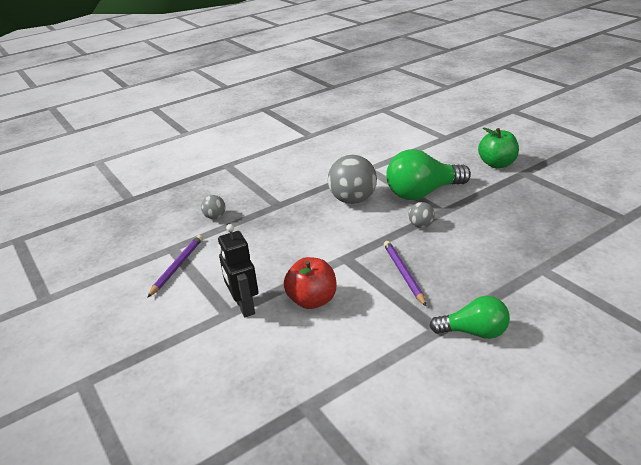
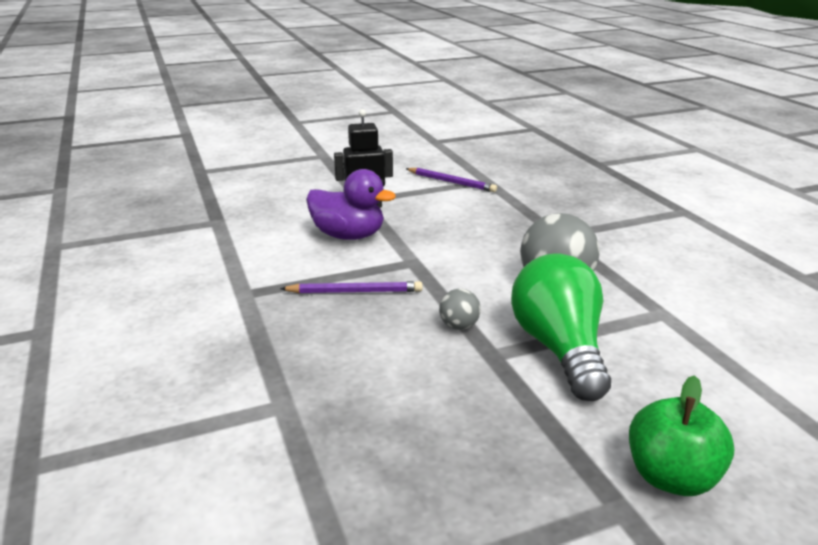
camera: 100 degrees right, 5 degrees down
grey ball [201,195,226,219] -> none
red apple [283,257,336,309] -> purple duck [306,169,396,240]
green light bulb [429,296,510,339] -> none

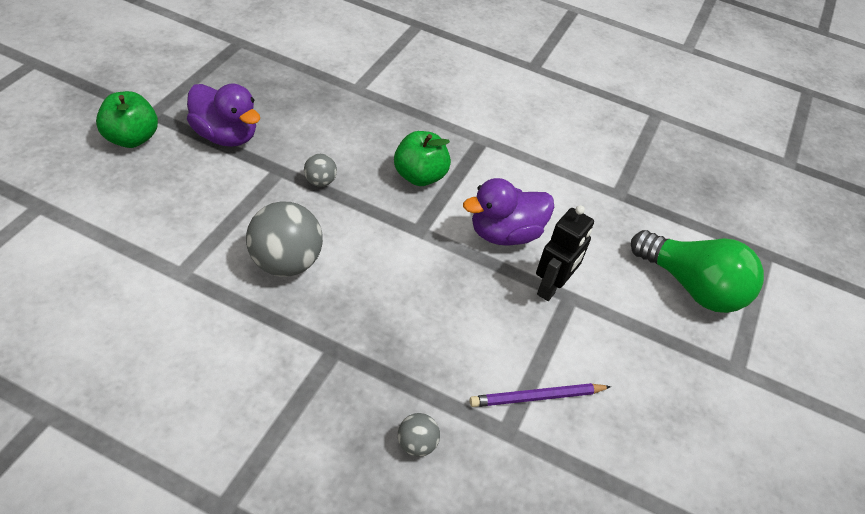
camera: 130 degrees right, 20 degrees up
purple pencil [280,281,423,293] -> green apple [394,131,451,186]
green light bulb [511,253,611,401] -> green light bulb moved to [631,230,764,313]
none -> purple duck [187,84,260,147]
none -> grey ball [398,413,440,457]

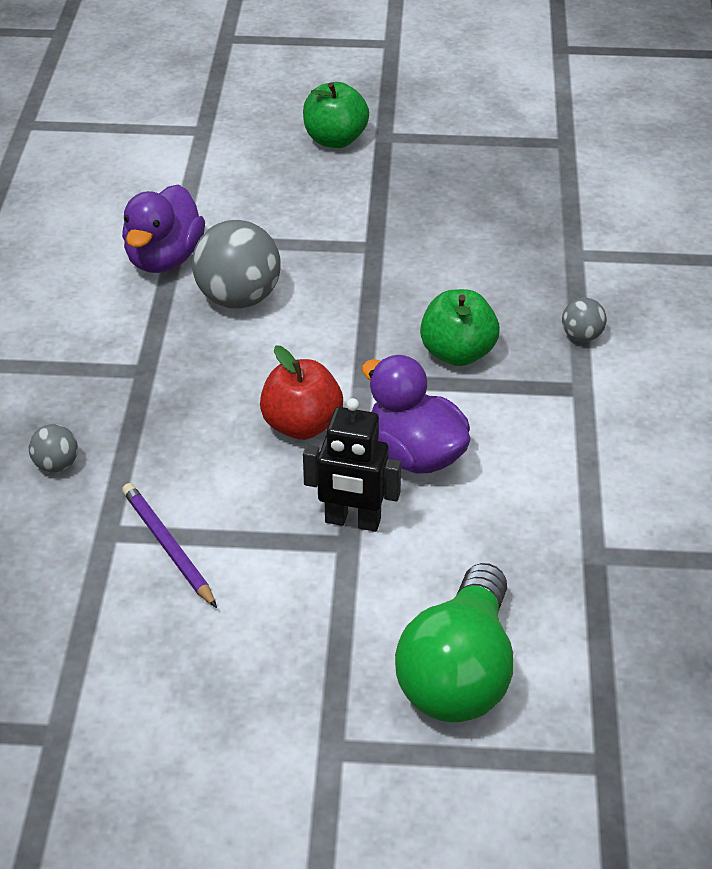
camera: 75 degrees right, 5 degrees down
purple duck [187,84,260,147] -> purple duck moved to [122,184,205,273]
grey ball [304,154,337,187] -> grey ball moved to [562,298,607,342]
none -> red apple [260,345,343,440]

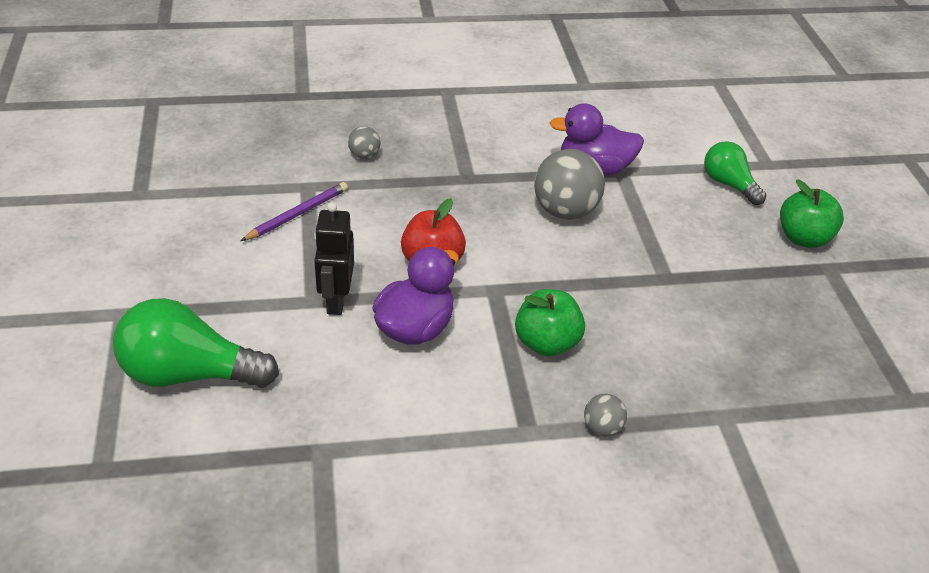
camera: 75 degrees right, 0 degrees up
none -> green light bulb [704,141,766,205]

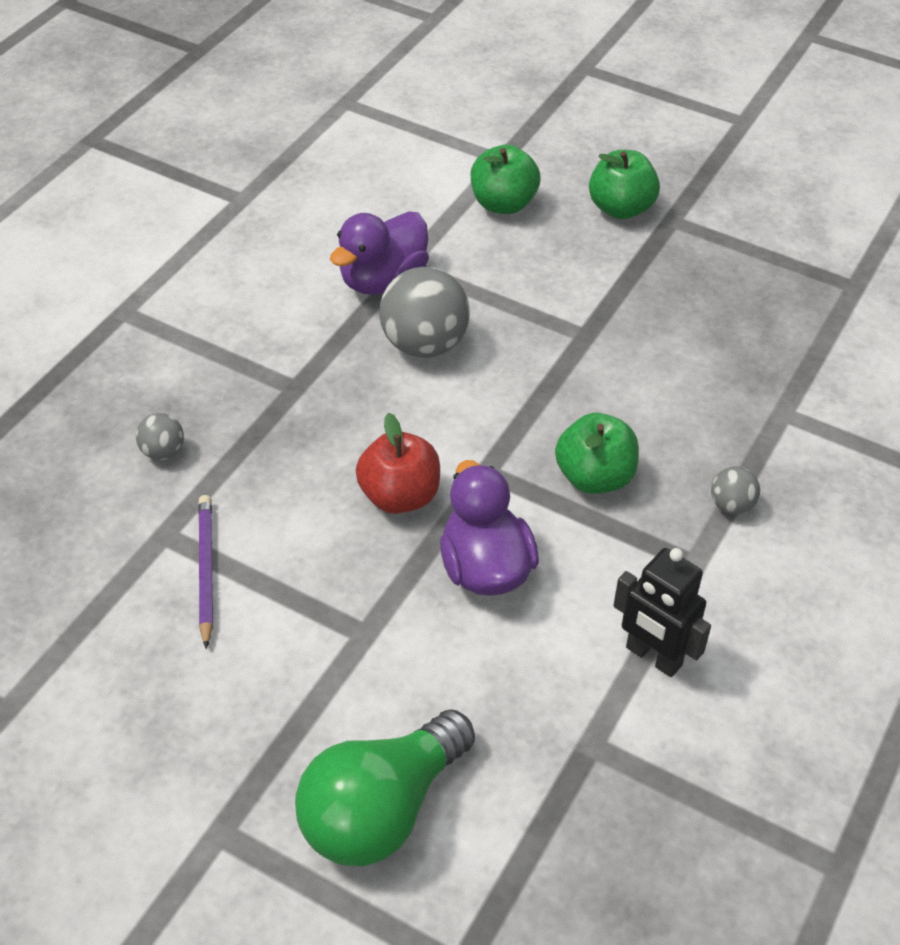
camera: 50 degrees left, 5 degrees up
black robot [314,202,354,315] -> black robot moved to [613,548,711,677]
green light bulb [704,141,766,205] -> green apple [471,145,540,214]

